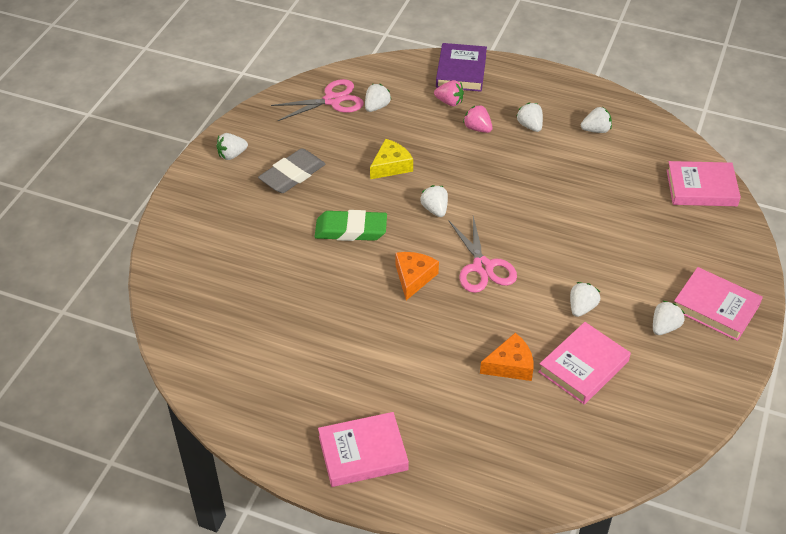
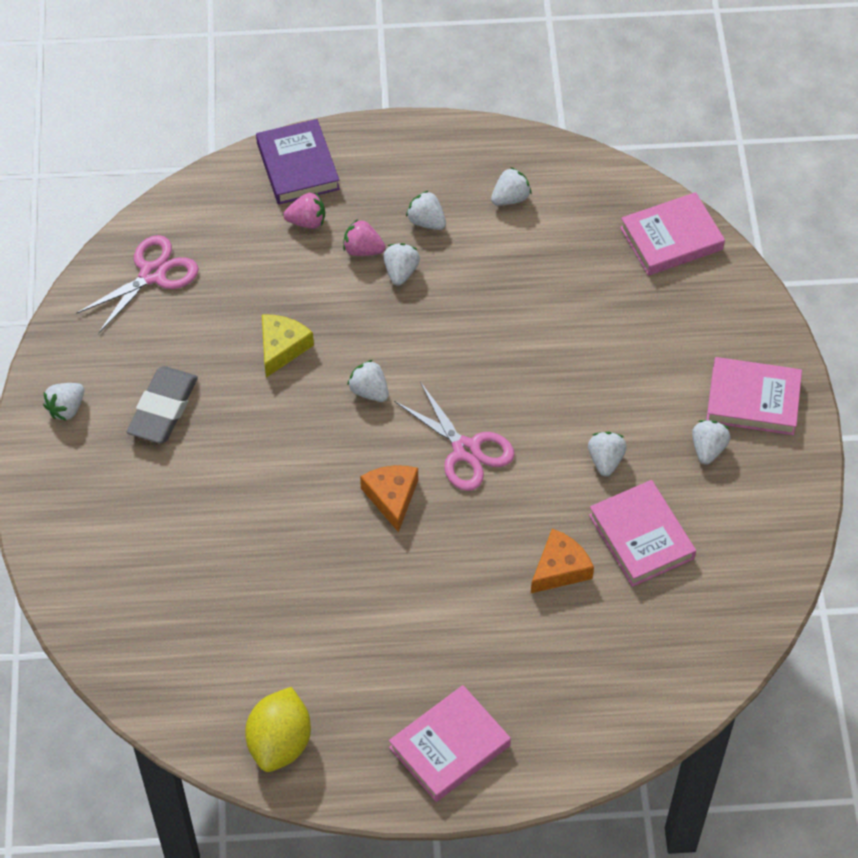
camera: 25 degrees left, 10 degrees up
green eraser [315,210,387,241] -> none
white strawberry [365,84,391,112] -> white strawberry moved to [383,243,420,286]
pink book [538,322,631,404] -> pink book turned 45 degrees counterclockwise [589,480,696,587]
none -> yellow lemon [245,687,311,772]

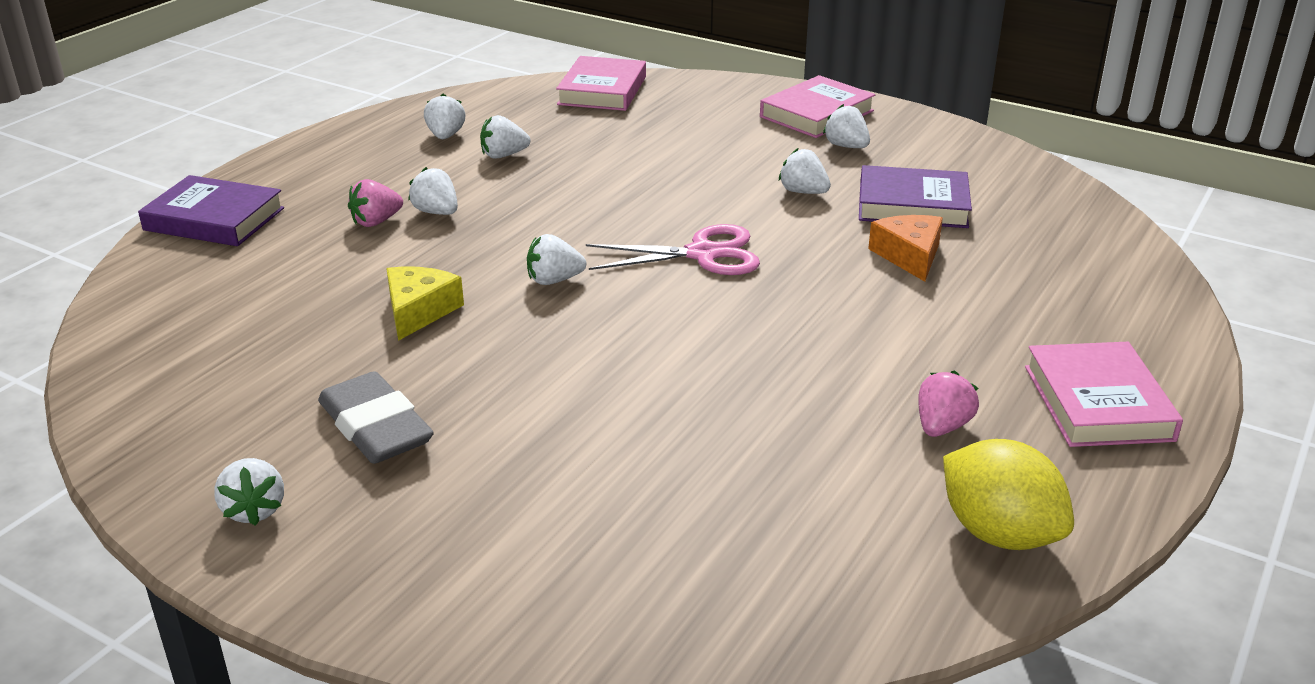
camera: 55 degrees left, 25 degrees down
pink scissors [76,235,199,334] -> none
yellow cheese [262,315,314,378] -> yellow cheese turned 45 degrees clockwise [386,266,464,341]
pink strawberry [283,193,325,229] -> pink strawberry moved to [918,371,979,437]
orange cheese [360,465,418,532] -> none
white strawberry [406,190,446,230] -> white strawberry moved to [480,115,531,159]
pink book [589,480,696,587] -> purple book [859,165,972,228]

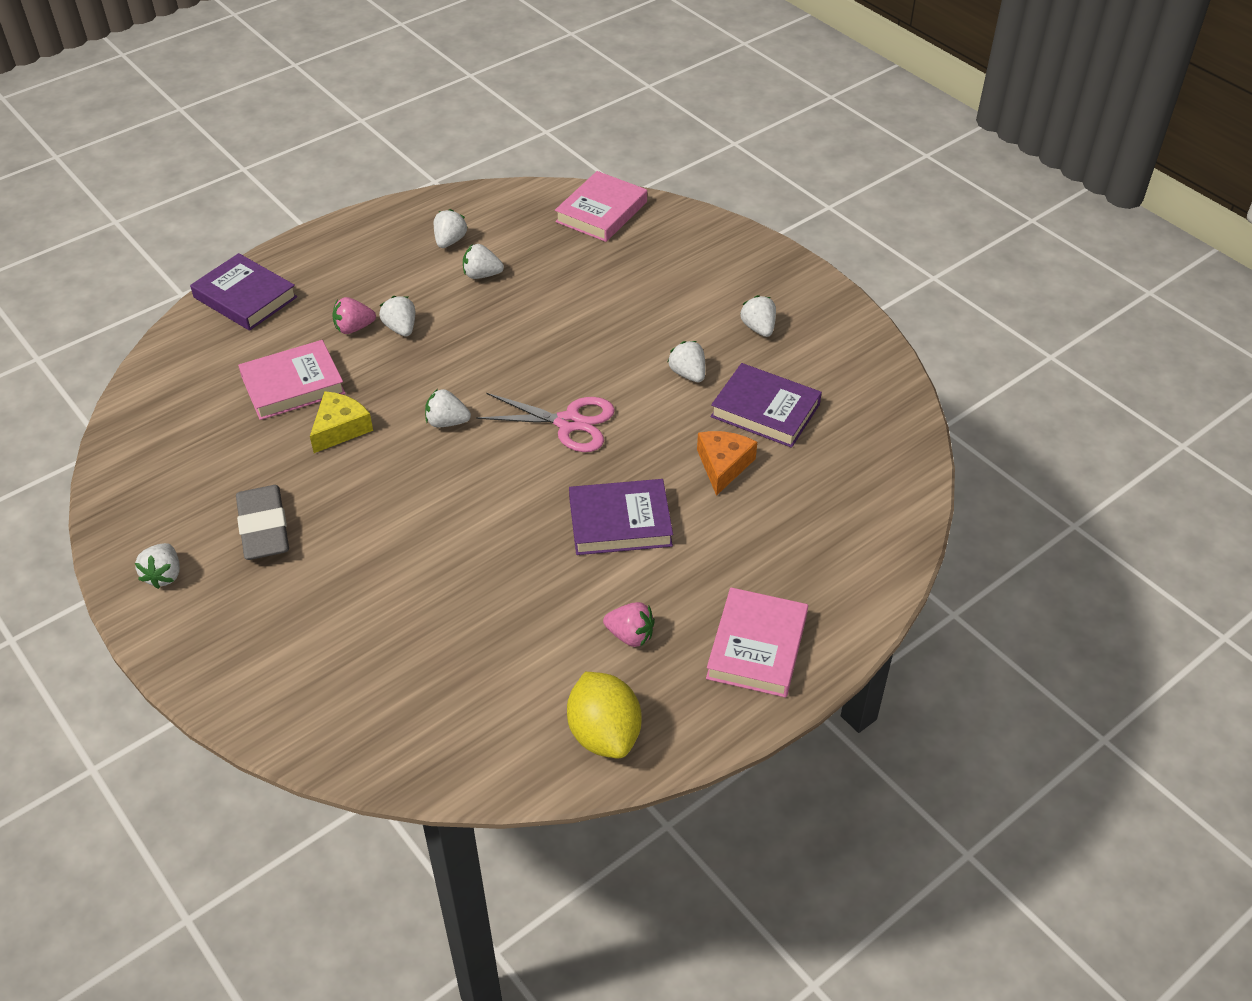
camera: 20 degrees right, 15 degrees up
pink book [760,75,875,138] -> pink book moved to [238,340,345,420]
pink strawberry [918,371,979,437] -> pink strawberry turned 60 degrees clockwise [603,602,655,647]
none -> purple book [569,479,673,555]

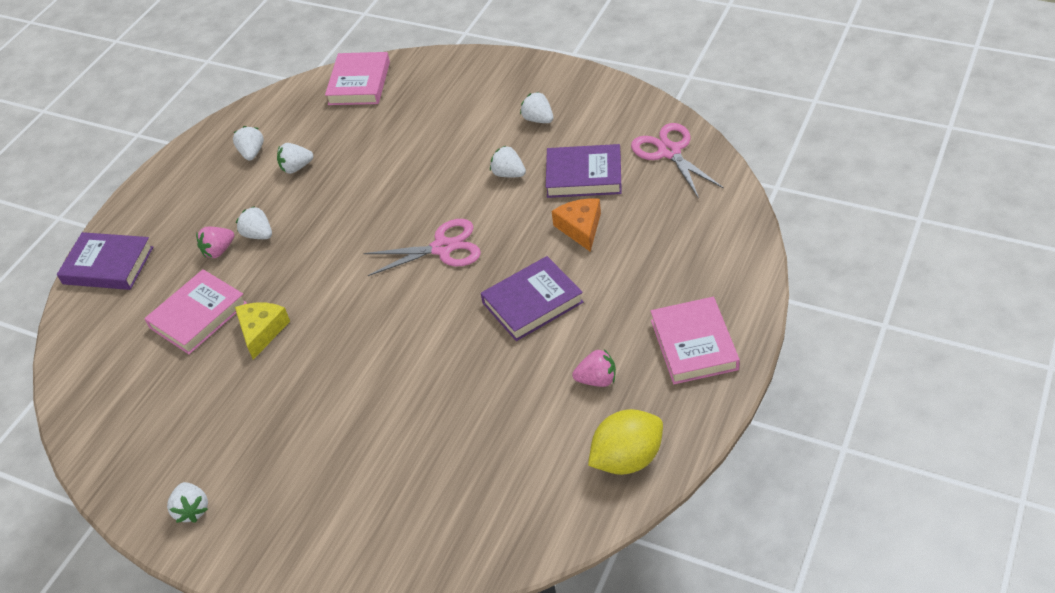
camera: 20 degrees left, 0 degrees up
grey eraser [236,485,289,560] -> none
white strawberry [425,389,471,427] -> none
yellow lemon [567,672,642,758] -> yellow lemon turned 75 degrees counterclockwise [588,409,663,475]
none -> pink scissors [631,123,724,198]

